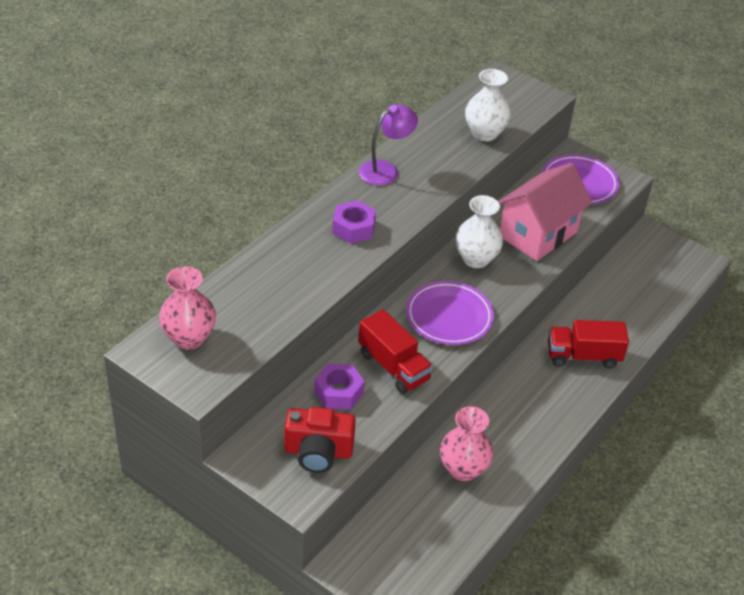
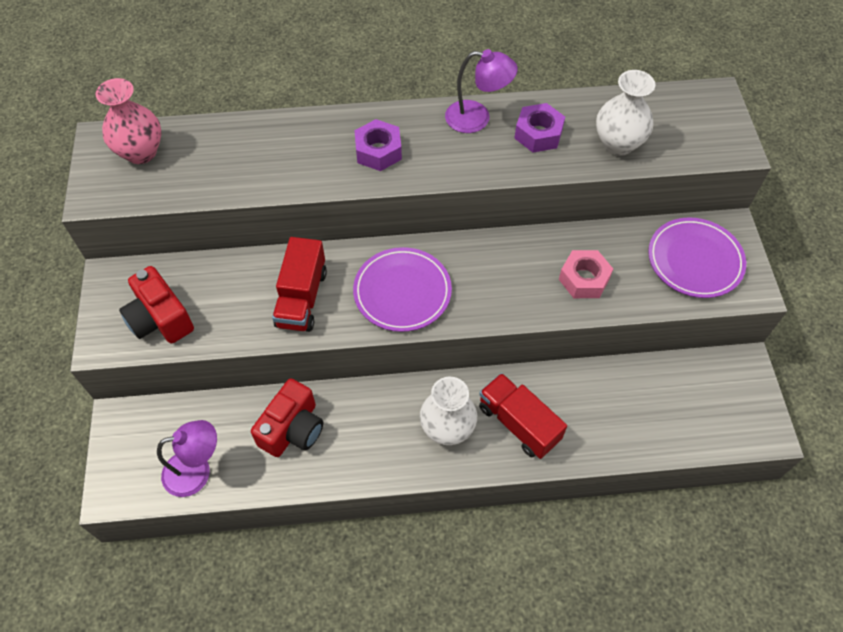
camera: 50 degrees right, 15 degrees up
purple nut [314,364,365,410] -> purple nut moved to [514,103,565,153]
pink vase [440,406,493,481] -> red camera [251,378,323,457]
white vase [455,195,503,268] -> white vase moved to [420,377,477,445]
pink house [498,163,593,261] -> pink nut [559,250,613,298]
none -> purple lamp [157,420,217,497]

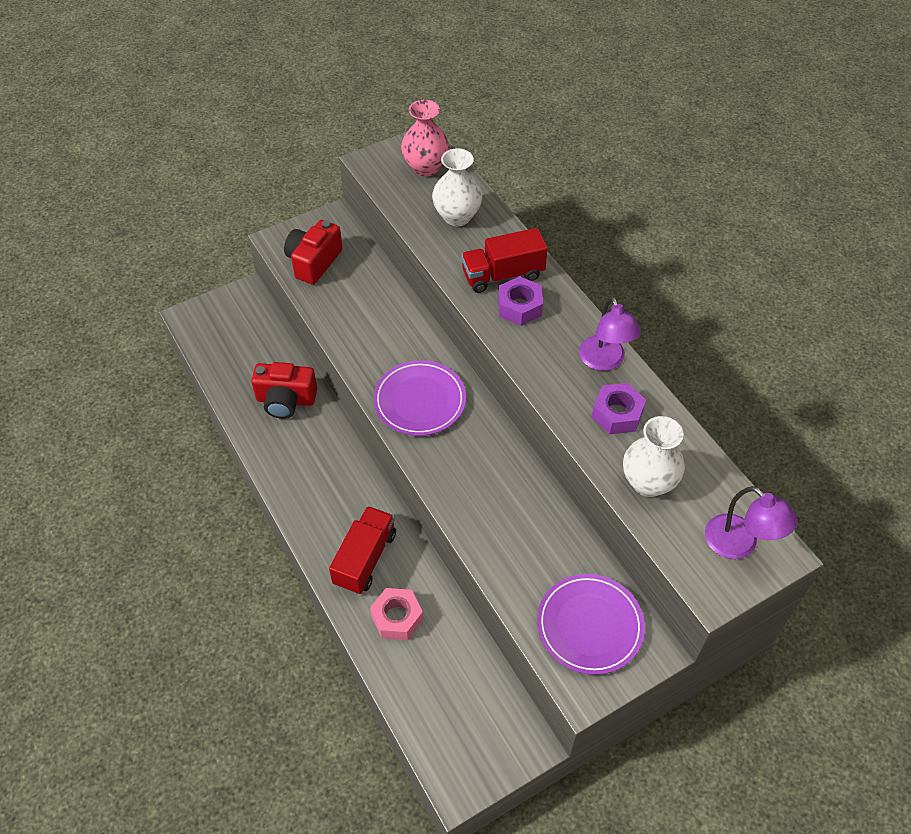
camera: 65 degrees right, 5 degrees down
purple lamp [157,420,217,497] -> purple lamp moved to [705,486,798,559]
red truck [272,237,327,332] -> red truck moved to [461,228,548,293]
white vase [420,377,477,445] -> white vase moved to [432,148,482,226]
pink nut [559,250,613,298] -> pink nut moved to [370,588,423,640]

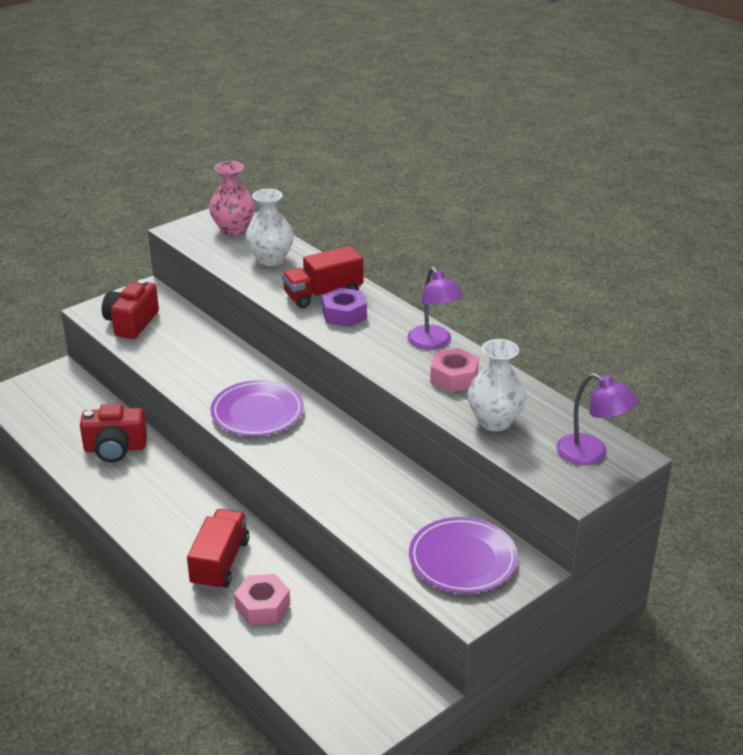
camera: 10 degrees left, 20 degrees down
purple nut [592,383,646,434] -> pink nut [430,348,479,392]

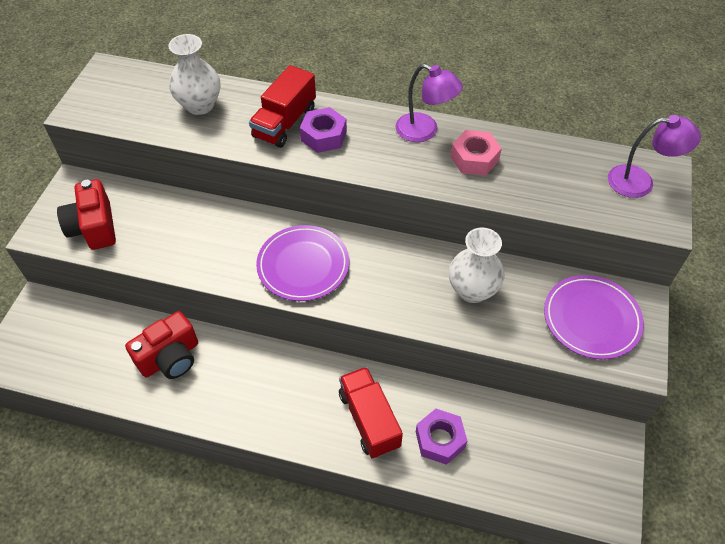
camera: 35 degrees left, 20 degrees up
pink vase [209,161,255,236] -> none
pink nut [234,574,290,625] -> purple nut [416,409,467,465]
white vase [468,339,527,431] -> white vase moved to [449,227,504,303]

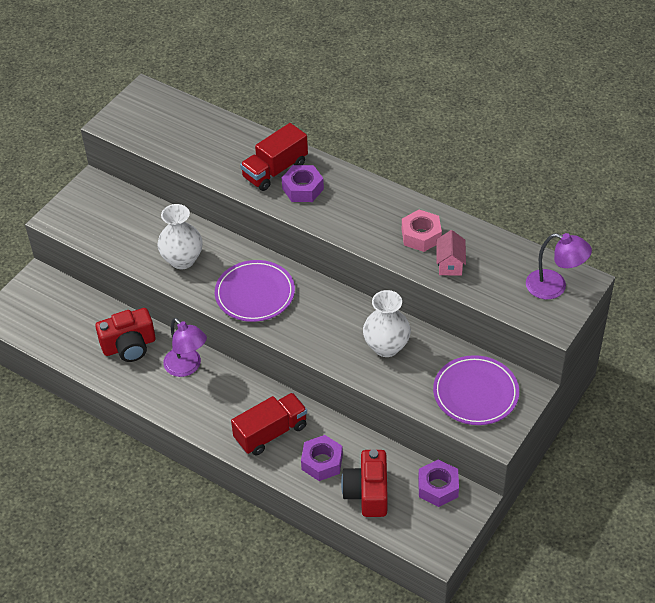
camera: 20 degrees right, 5 degrees down
red camera [57,179,116,250] -> red camera moved to [341,449,388,517]
white vase [168,34,220,115] -> white vase moved to [157,204,203,269]
red truck [339,367,403,458] -> red truck turned 60 degrees clockwise [231,393,307,455]
purple lamp [395,64,463,142] -> purple lamp moved to [163,318,207,377]
none -> purple nut [418,460,459,507]
none -> pink house [436,230,466,276]

